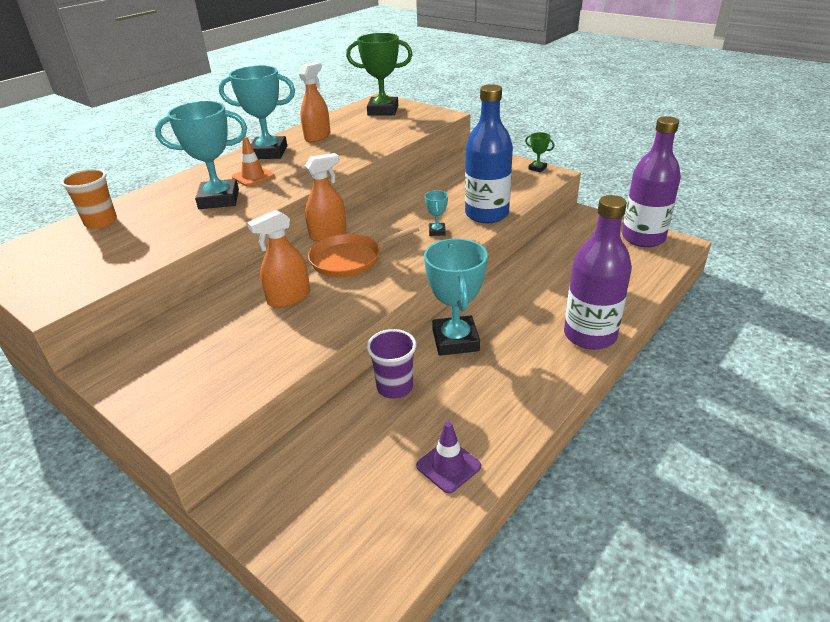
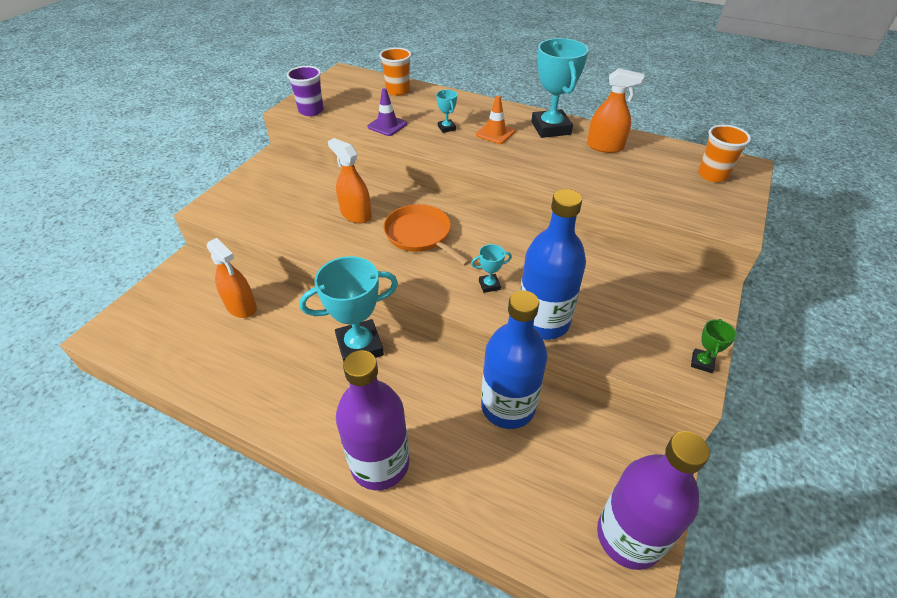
camera: 75 degrees right, 10 degrees up
turquoise trophy [155,101,247,209] -> turquoise trophy [436,90,457,133], size x0.45
orange spray bottle [305,153,346,242] -> orange spray bottle moved to [206,238,257,318]
green trophy [346,33,413,116] -> orange cup [698,125,751,182]
purple cup [367,329,416,399] -> purple cup moved to [287,66,324,116]
purple traffic cone [416,421,481,493] -> purple traffic cone moved to [368,88,407,136]
none -> blue bottle [481,290,548,429]

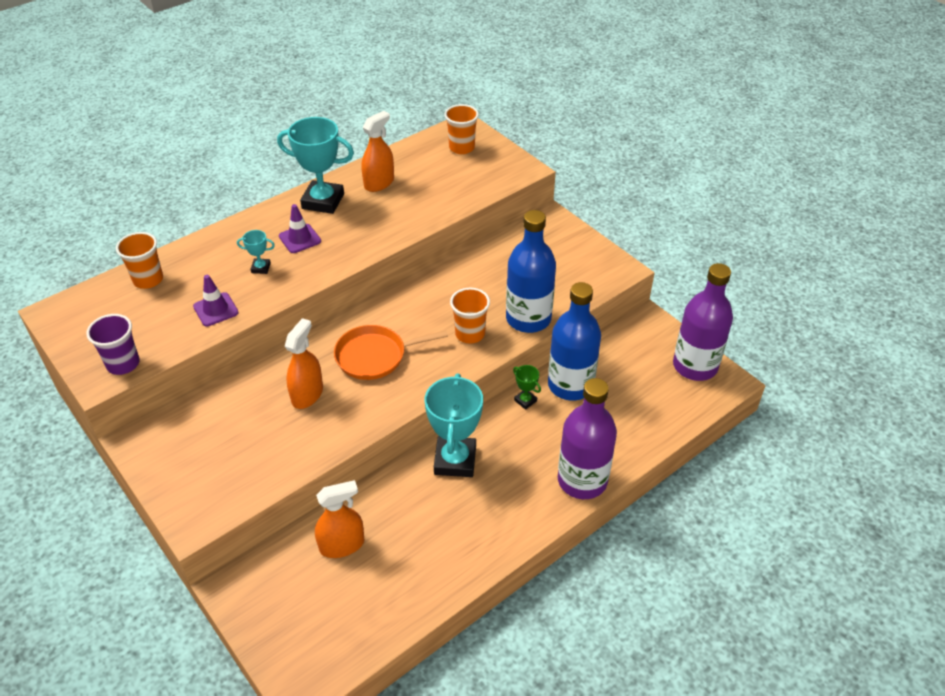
camera: 65 degrees left, 0 degrees up
orange spray bottle [328,138,372,224] -> orange spray bottle turned 135 degrees clockwise [285,318,323,409]
turquoise trophy [471,244,512,293] -> orange cup [450,288,490,344]
orange traffic cone [476,95,515,144] -> purple traffic cone [279,204,321,253]
green trophy [691,319,737,373] -> green trophy moved to [513,365,541,410]

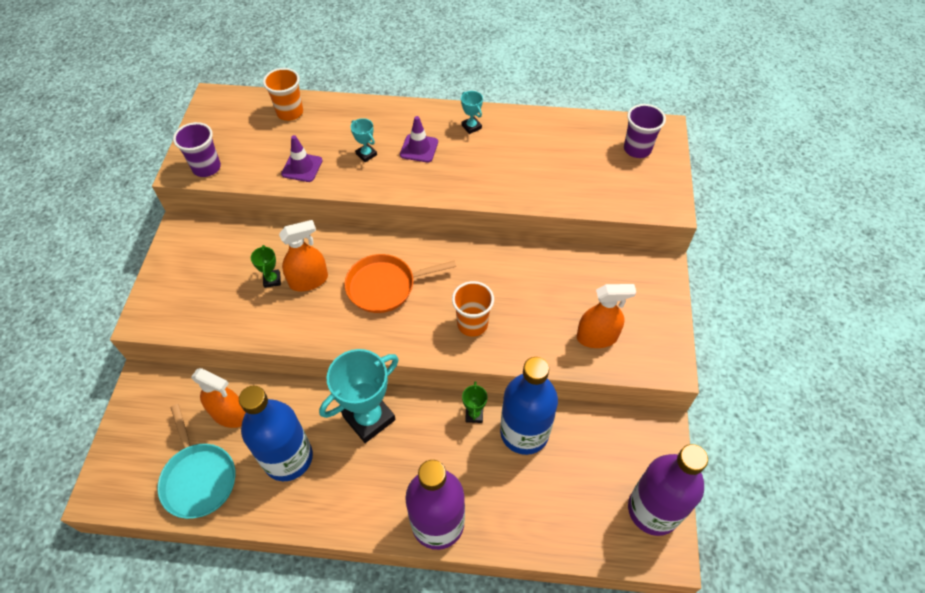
camera: 45 degrees right, 10 degrees up
turquoise trophy [277,117,354,214] -> turquoise trophy [461,91,483,134], size x0.45
orange pan [334,325,448,380] -> orange pan turned 45 degrees counterclockwise [344,254,456,313]
orange spray bottle [362,111,394,192] -> orange spray bottle moved to [577,284,636,348]
orange cup [445,104,479,154] -> purple cup [624,104,666,158]
blue bottle [506,210,556,333] -> blue bottle moved to [239,386,313,481]
none -> turquoise pan [157,404,235,519]
none -> green trophy [251,245,281,288]

